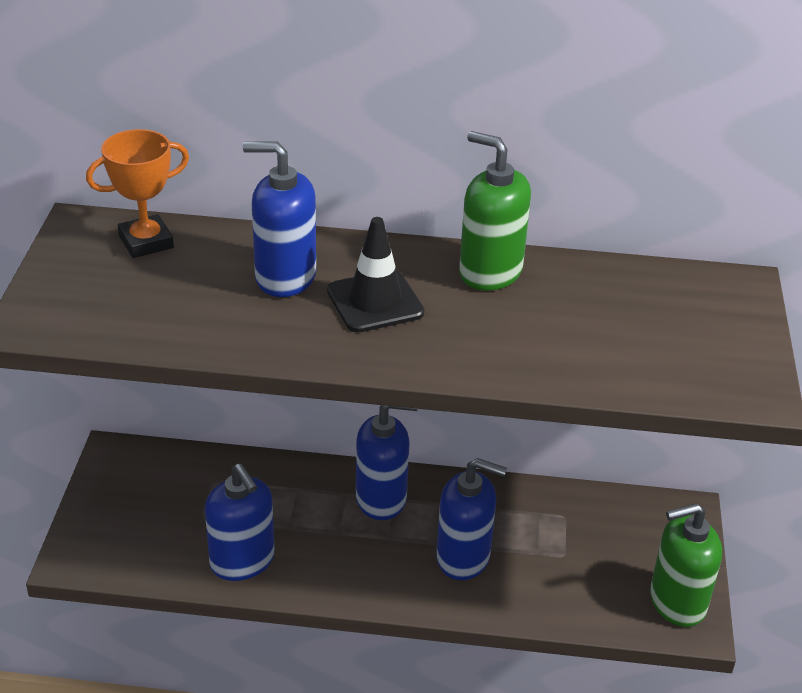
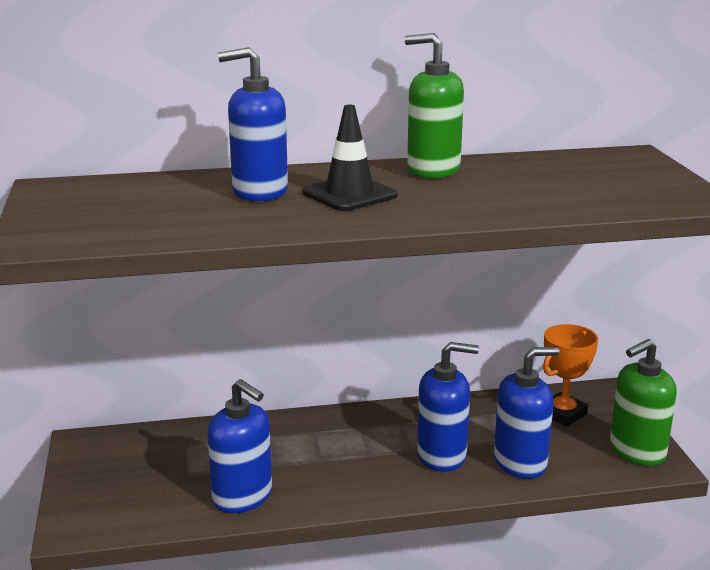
camera: 15 degrees left, 15 degrees down
orange trophy [86,129,189,258] -> orange trophy moved to [543,324,598,427]
blue soap dispenser [356,405,417,520] -> blue soap dispenser moved to [494,347,559,479]

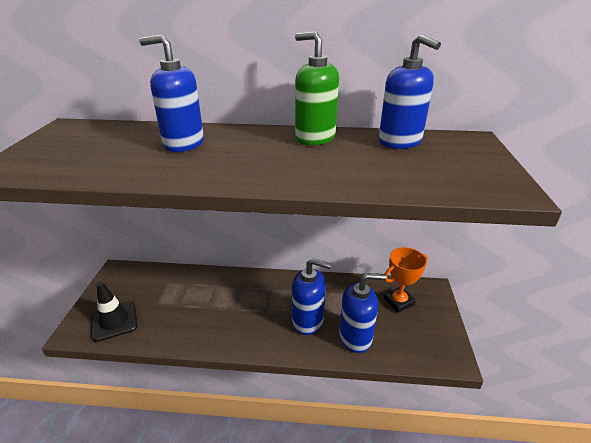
camera: 15 degrees right, 10 degrees up
blue soap dispenser [207,379,272,513] -> blue soap dispenser moved to [379,34,441,149]
black traffic cone [302,105,397,211] -> black traffic cone moved to [91,282,138,342]
green soap dispenser [610,339,677,466] -> none

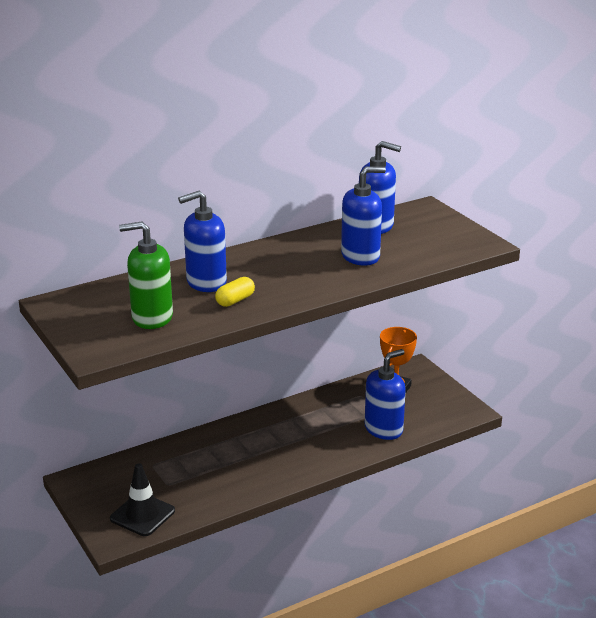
camera: 35 degrees left, 5 degrees down
blue soap dispenser [292,258,332,335] -> blue soap dispenser moved to [341,167,386,266]
green soap dispenser [295,31,339,145] -> green soap dispenser moved to [119,221,173,329]
none -> yellow capsule [215,277,255,307]

